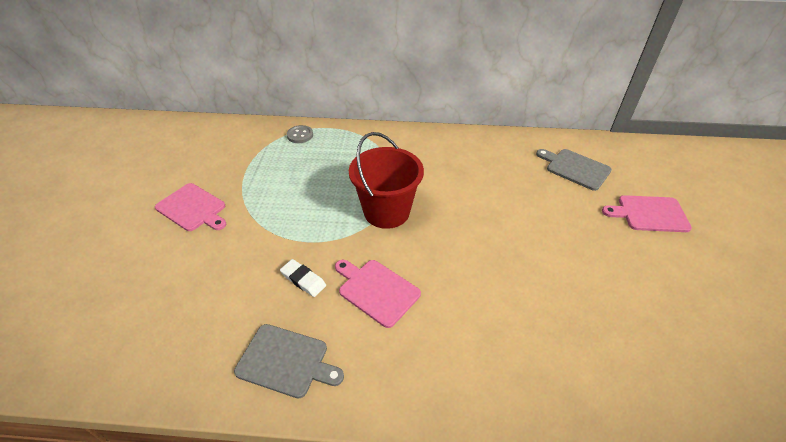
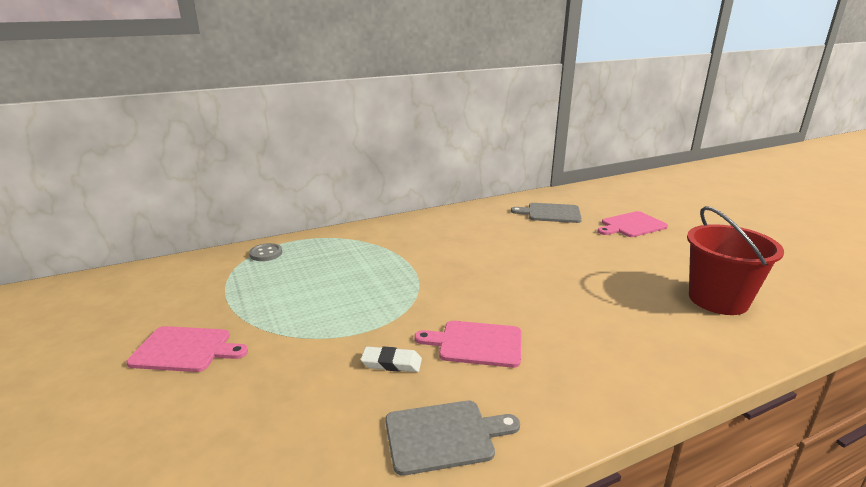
camera: 30 degrees left, 20 degrees down
red bucket [349,132,424,229] -> red bucket moved to [687,206,784,315]

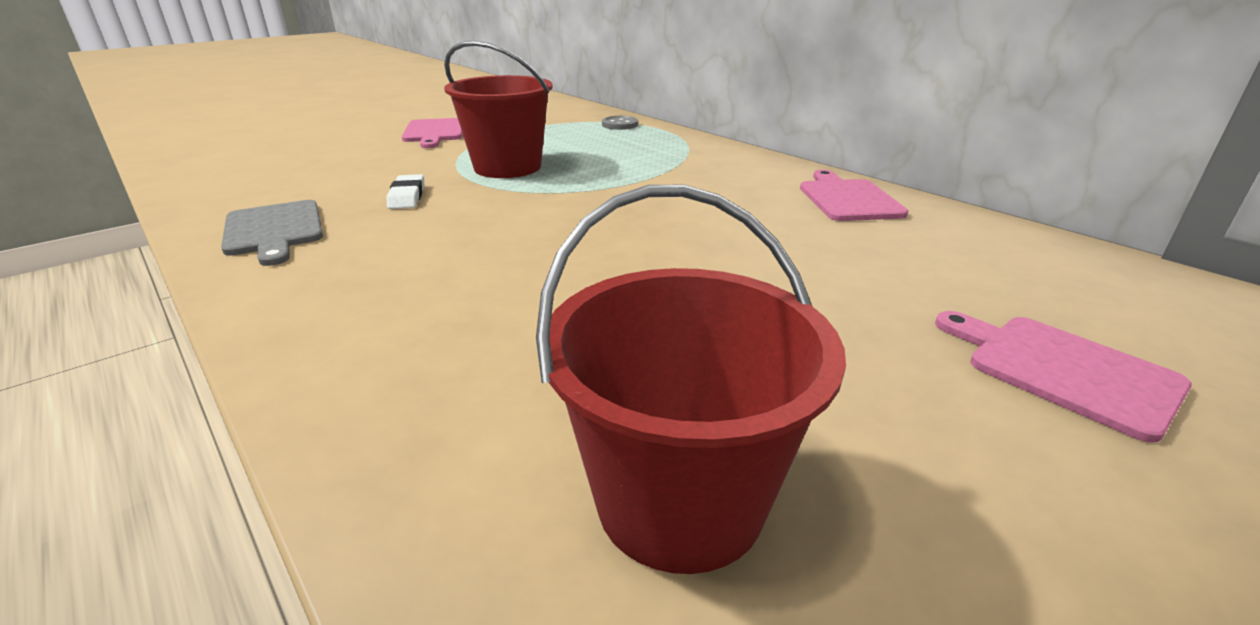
camera: 75 degrees right, 5 degrees up
pink cutting board [415,321,521,368] -> pink cutting board moved to [800,170,908,221]
grey cutting board [511,203,582,223] -> none
none -> red bucket [444,41,553,178]

